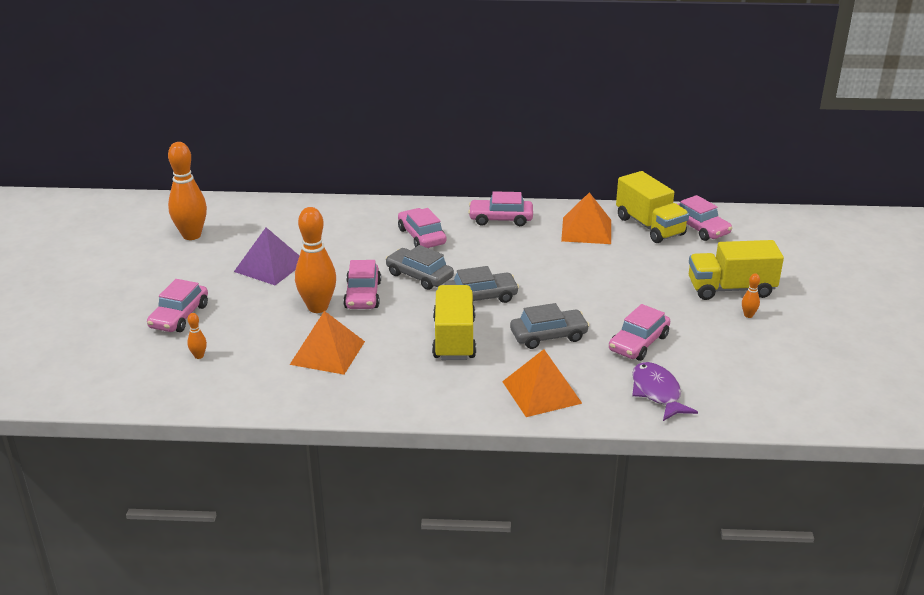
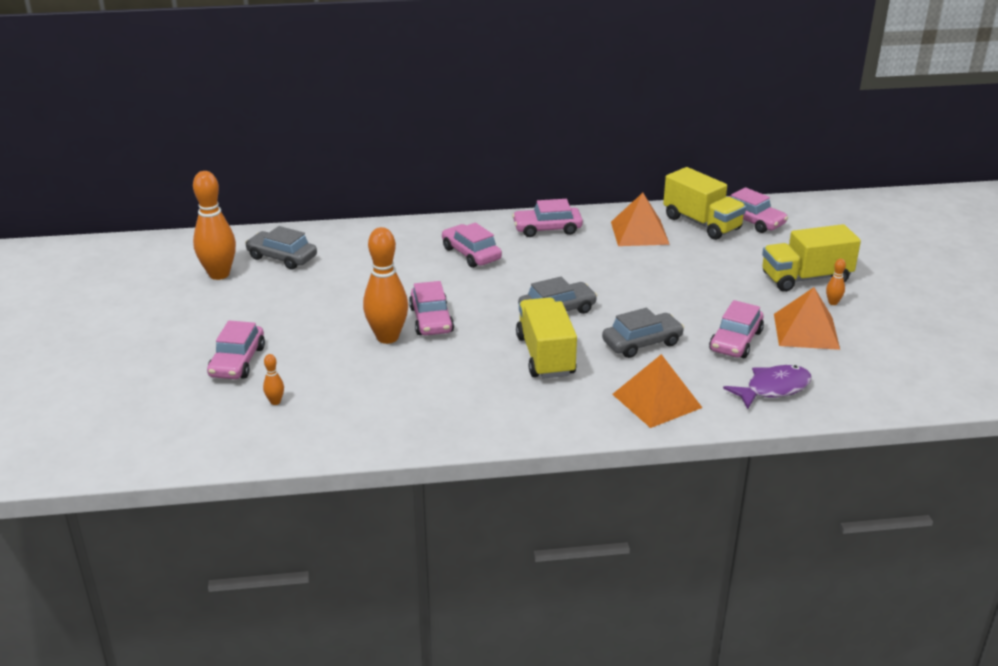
camera: 10 degrees left, 0 degrees up
purple pyramid [234,227,300,285] -> none
orange pyramid [290,311,365,375] -> orange pyramid moved to [774,287,840,350]
grey car [385,245,454,290] -> grey car moved to [245,226,317,270]
purple fish [632,362,698,421] -> purple fish turned 90 degrees clockwise [723,365,812,409]

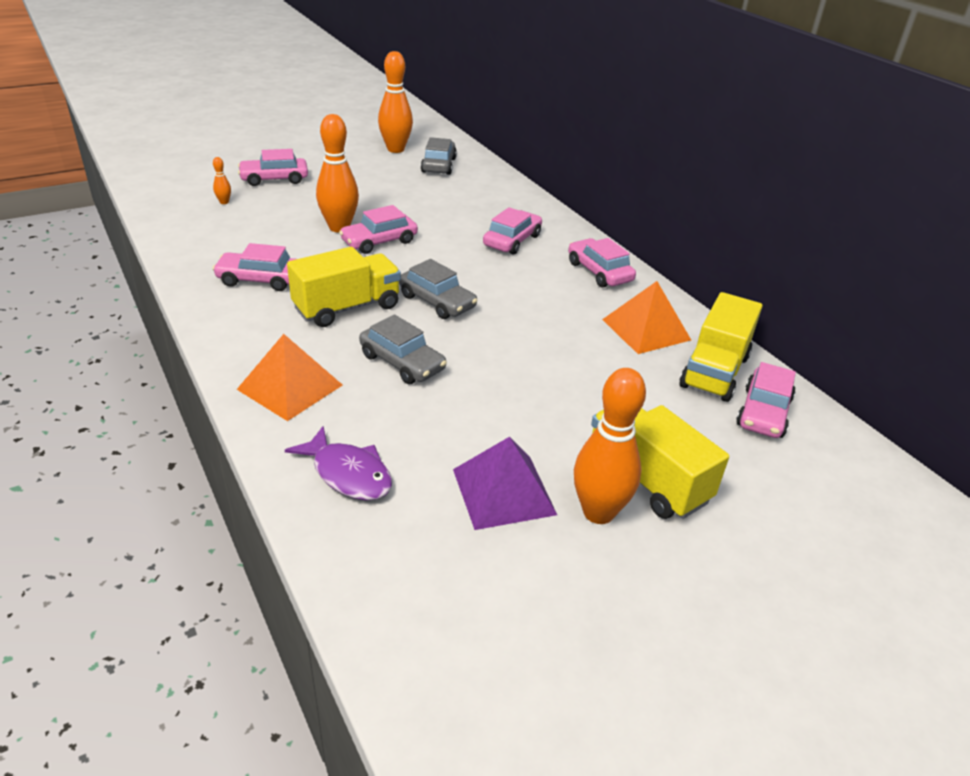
camera: 65 degrees right, 5 degrees up
pink car [709,300,764,358] -> pink car moved to [212,243,296,291]
orange pyramid [774,287,840,350] -> purple pyramid [453,437,557,530]
orange bowling pin [826,259,846,305] -> orange bowling pin [574,368,646,524], size x2.34

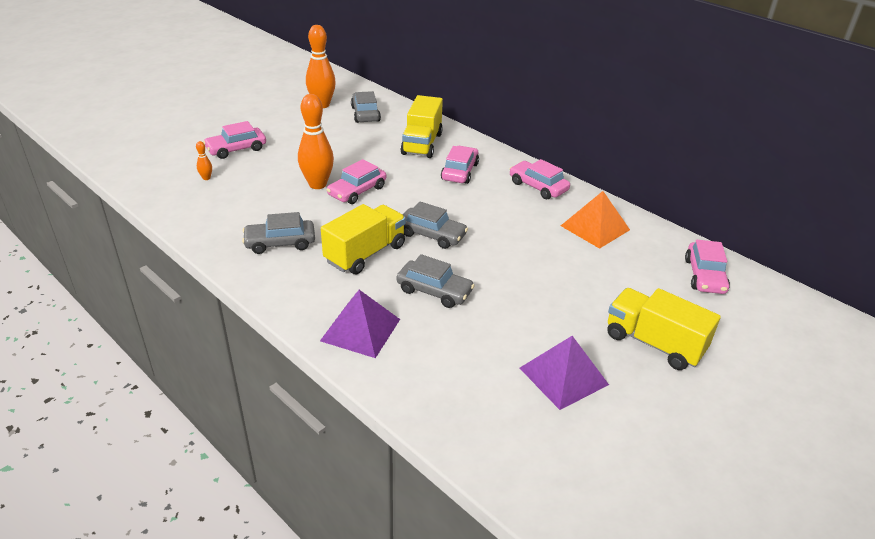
camera: 15 degrees left, 0 degrees up
pink car [212,243,296,291] -> grey car [242,212,315,254]
orange pyramid [236,334,342,421] -> purple pyramid [320,290,400,358]
purple fish [285,426,392,501] -> none
orange bowling pin [574,368,646,524] -> none
yellow truck [680,292,762,402] -> yellow truck moved to [401,95,443,158]

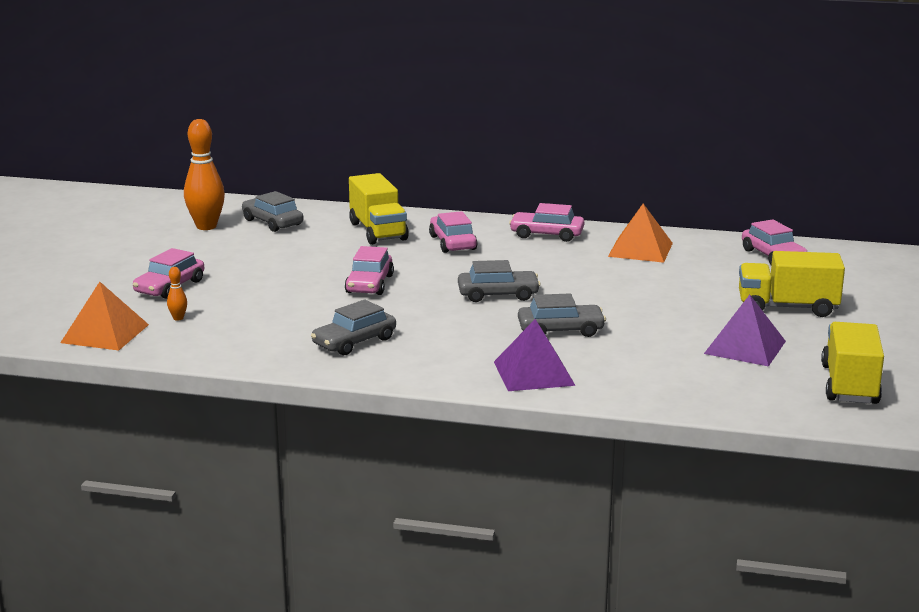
camera: 30 degrees left, 15 degrees down
orange bowling pin [298,94,334,189] -> none
yellow truck [321,204,406,274] -> yellow truck moved to [821,322,884,404]
none -> orange pyramid [60,282,149,351]

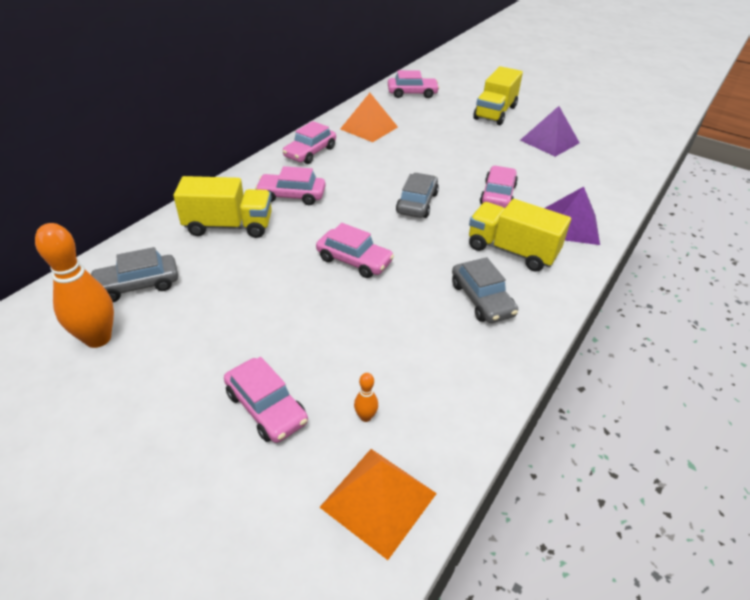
camera: 70 degrees left, 20 degrees up
grey car [518,293,606,337] -> pink car [480,166,518,208]
yellow truck [821,322,884,404] -> yellow truck moved to [469,199,571,272]

